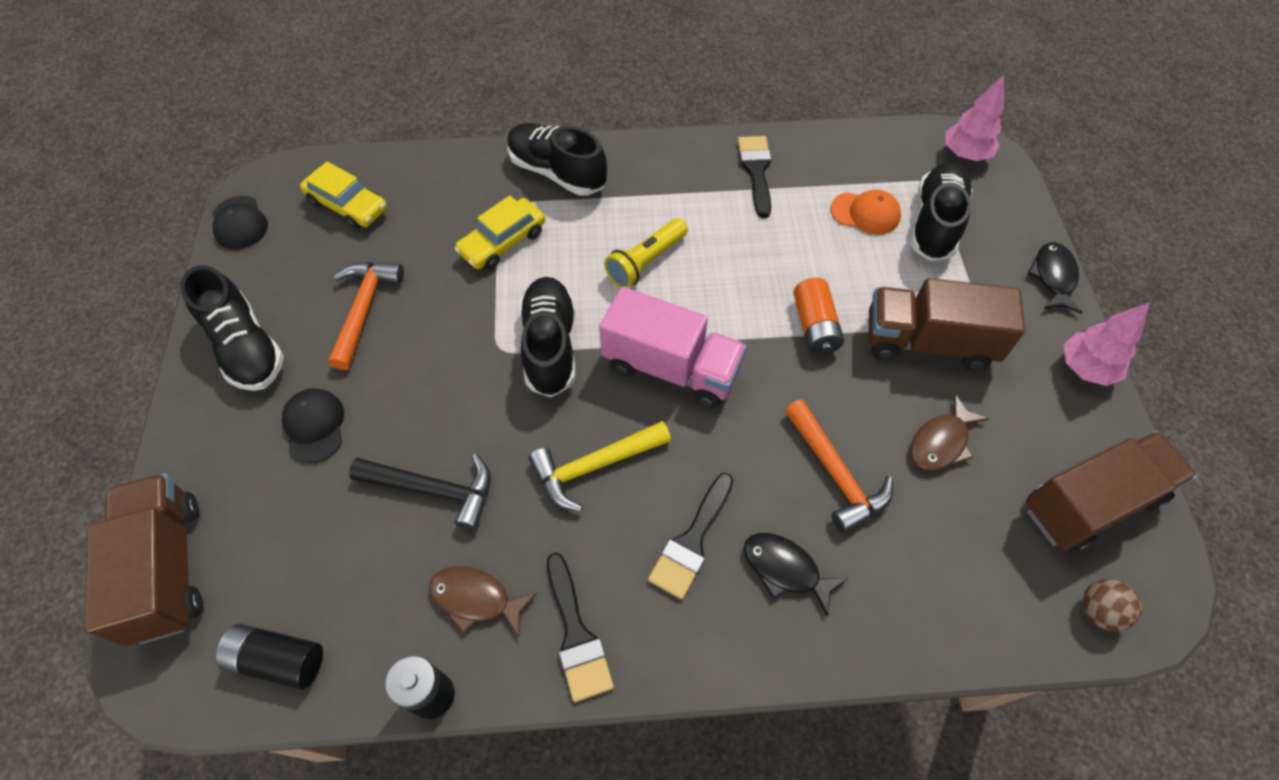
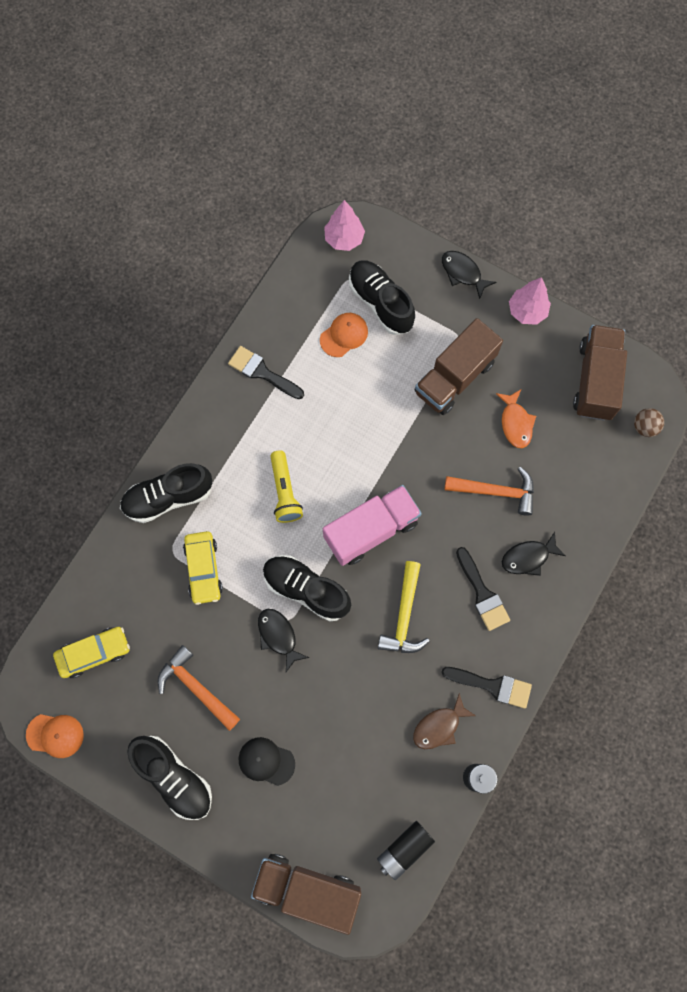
camera: 55 degrees left, 15 degrees up
black shoe [180,265,284,391] -> black shoe turned 45 degrees clockwise [127,736,212,820]
black cap [212,196,268,249] -> orange cap [26,714,84,758]
black hammer [349,454,491,531] -> none
orange battery [794,278,844,355] -> none
brown fish [911,394,989,471] -> orange fish [496,390,536,448]
none -> black fish [258,609,309,672]

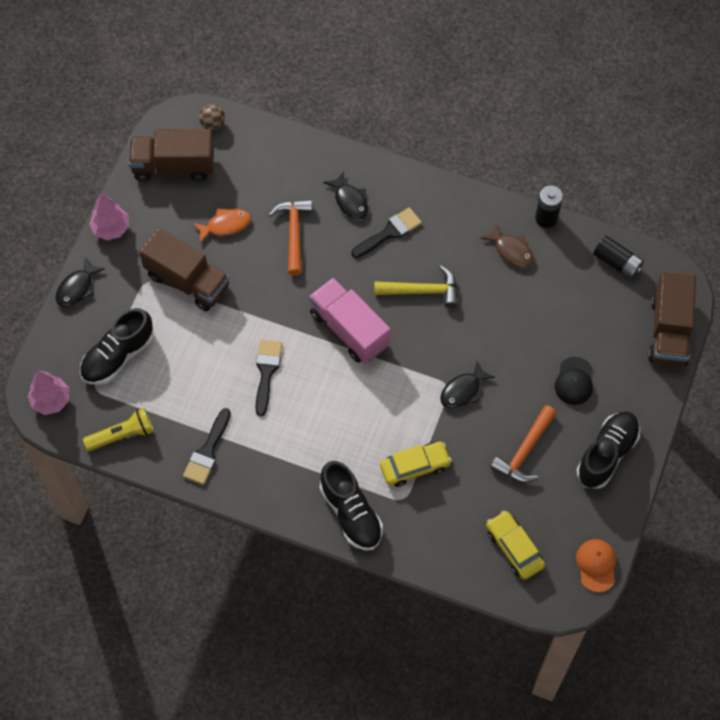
camera: 100 degrees left, 10 degrees down
black shoe [263,555,351,622] -> none
yellow flashlight [270,450,303,523] -> yellow flashlight moved to [83,408,154,451]
orange cap [320,313,368,357] -> none
black brush [441,667,532,709] -> black brush moved to [255,340,282,417]

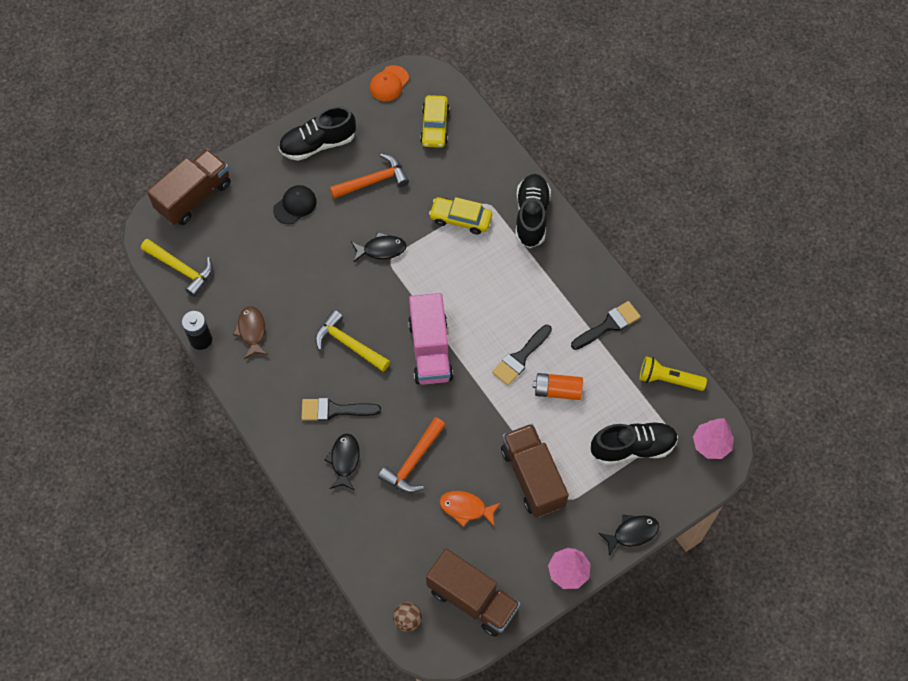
camera: 145 degrees left, 0 degrees up
black battery [593,236,644,279] -> yellow hammer [141,239,213,297]
none -> orange battery [533,373,583,400]

